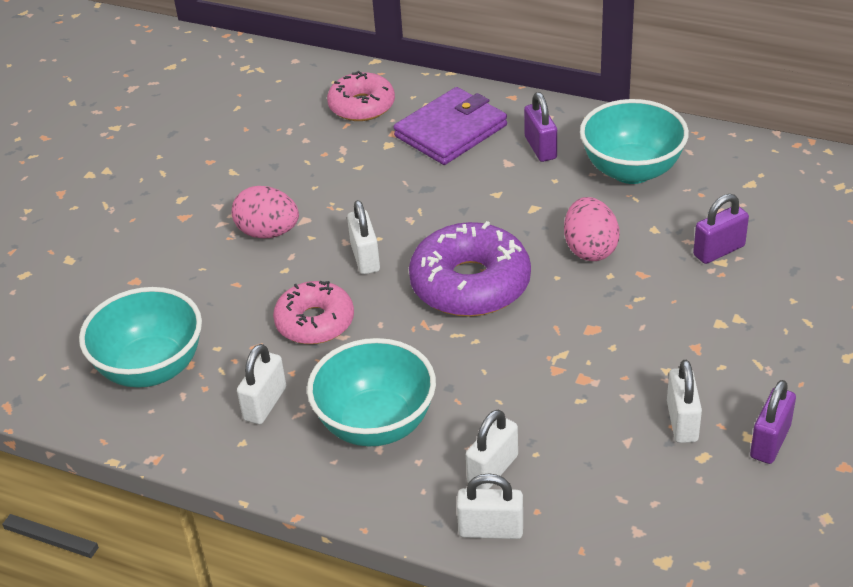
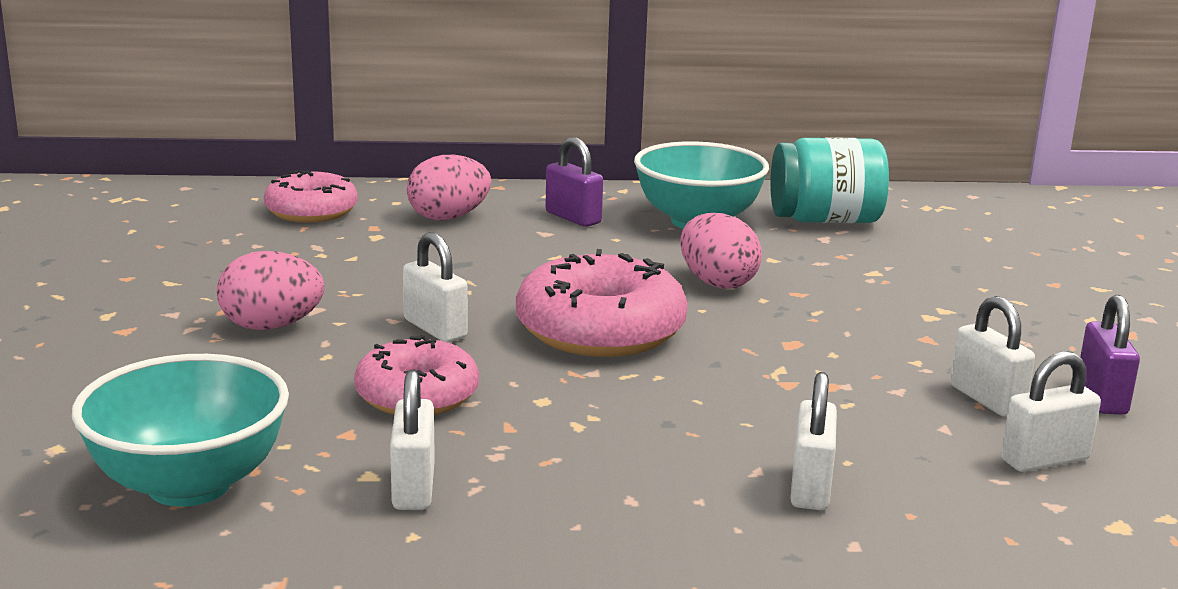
camera: 30 degrees left, 20 degrees down
turquoise bowl [307,338,436,446] -> none
purple wallet [394,87,507,165] -> pink egg [407,155,491,220]
purple donut [409,221,531,317] -> pink donut [516,249,688,357]
white padlock [457,474,523,539] -> white padlock moved to [1001,351,1101,472]
purple padlock [693,194,749,264] -> none
none -> turquoise jar [770,137,889,223]

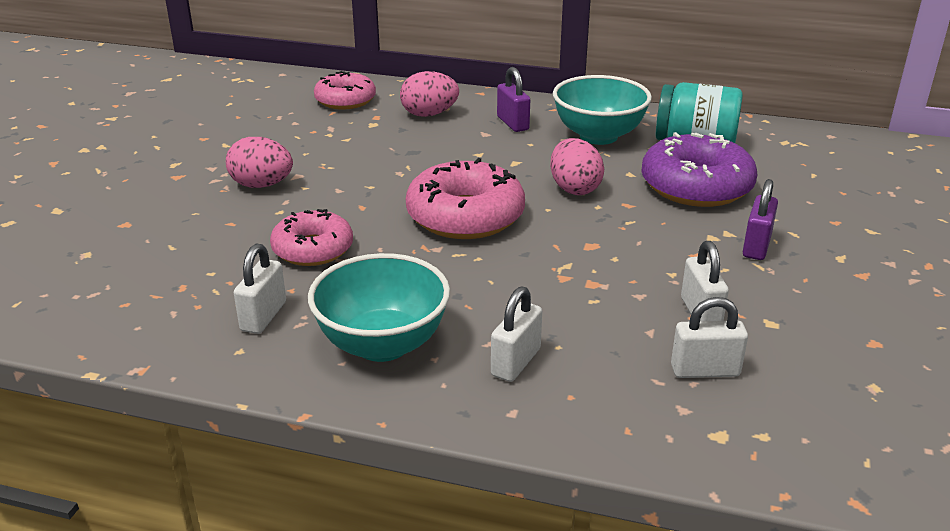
camera: 20 degrees right, 10 degrees up
turquoise bowl [72,354,289,507] -> turquoise bowl moved to [308,253,450,362]
white padlock [403,232,468,342] -> none
purple padlock [1080,295,1140,415] -> purple padlock moved to [743,179,778,260]
none -> purple donut [641,132,757,207]

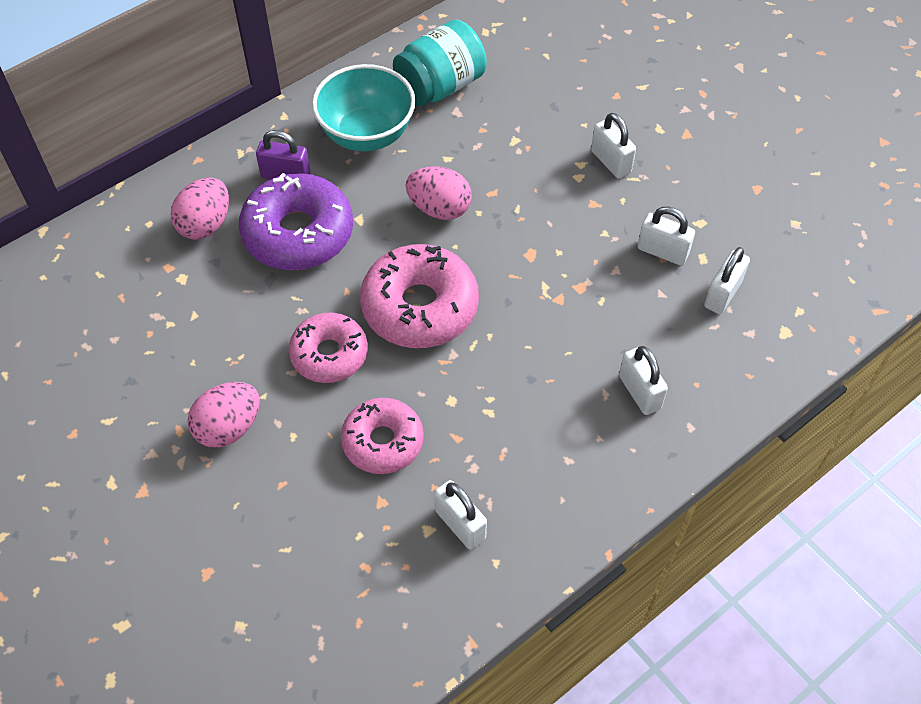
camera: 55 degrees left, 25 degrees up
turquoise bowl [308,253,450,362] -> none
pink donut [314,71,376,109] -> pink donut moved to [289,313,368,383]
purple donut [641,132,757,207] -> purple donut moved to [239,173,353,270]
purple padlock [743,179,778,260] -> white padlock [591,113,636,179]

